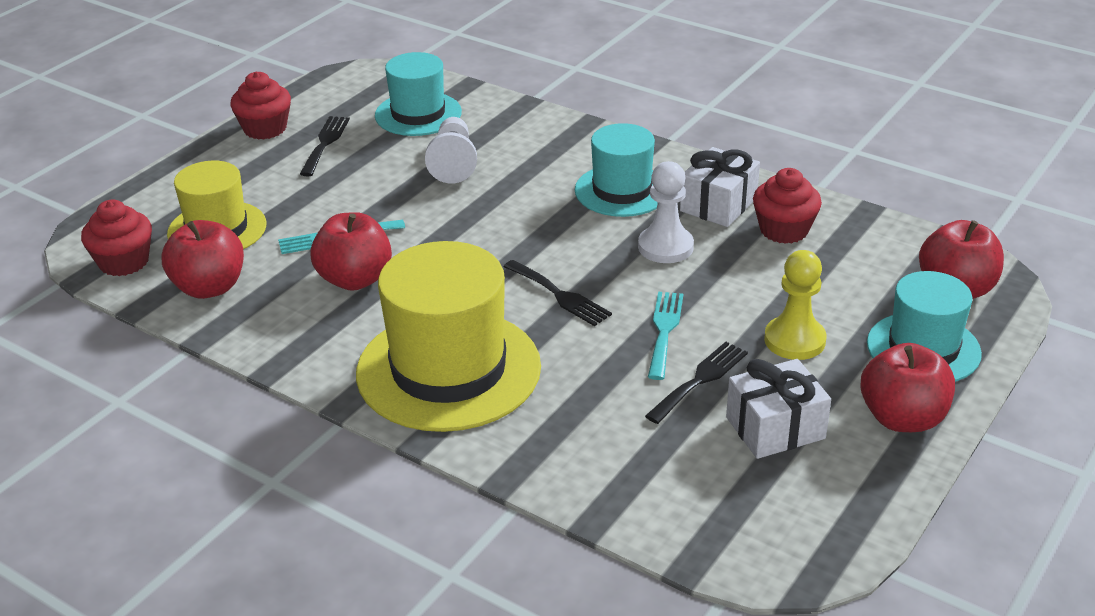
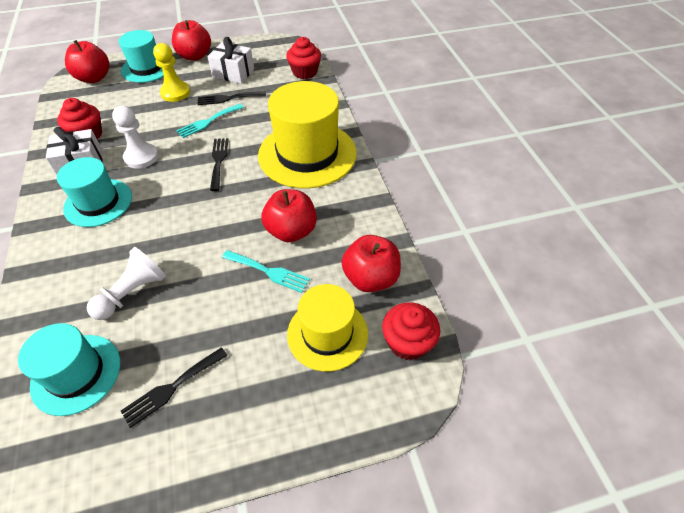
camera: 140 degrees left, 15 degrees up
red cupcake [230,72,291,140] -> red cupcake moved to [286,37,321,79]

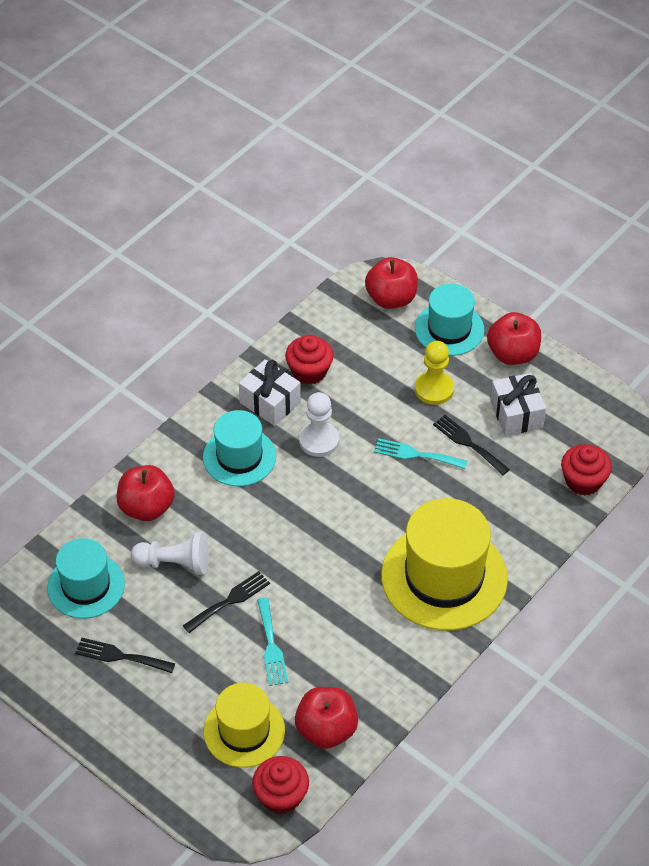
camera: 55 degrees right, 0 degrees up
black fork [210,138,228,191] -> black fork moved to [183,571,270,633]
red apple [261,189,317,242] -> red apple moved to [117,465,175,521]

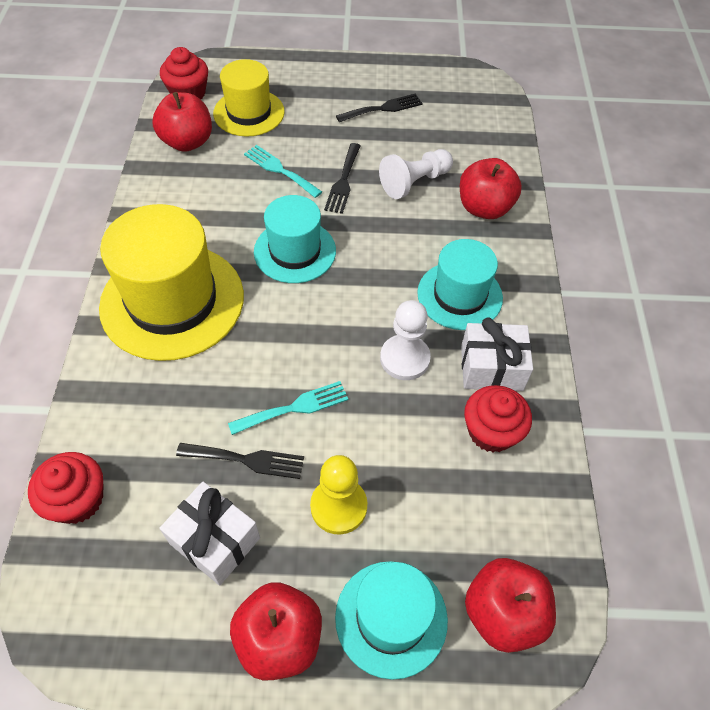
camera: 140 degrees right, 5 degrees up
turquoise hat [47,538,125,619] -> turquoise hat moved to [254,195,336,283]

